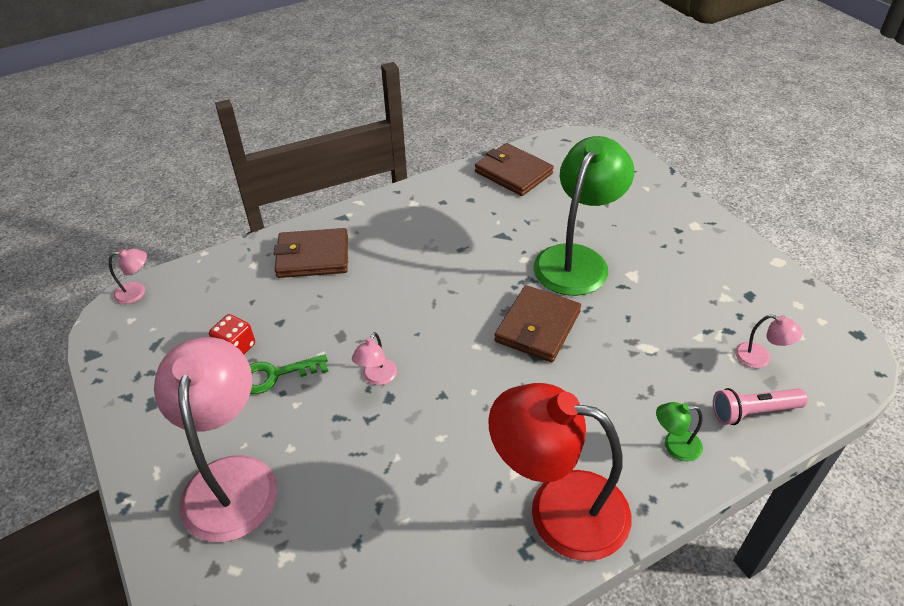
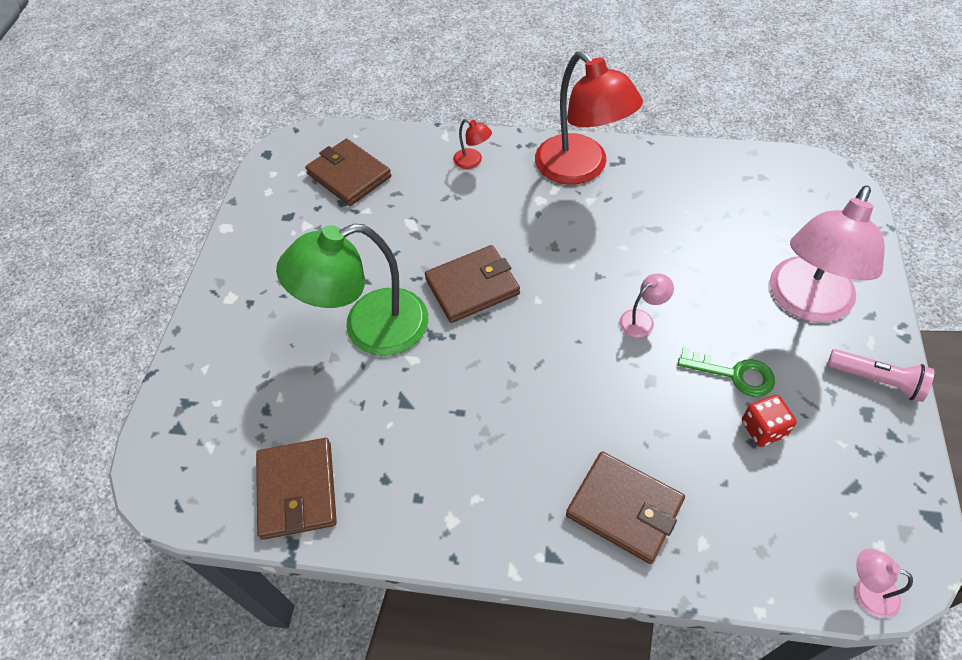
camera: 140 degrees left, 10 degrees up
green lamp [656,402,703,462] -> red lamp [453,119,492,169]
pink flashlight [713,388,808,425] -> pink flashlight moved to [827,349,934,402]
pink lamp [735,315,803,368] -> brown wallet [305,138,391,206]

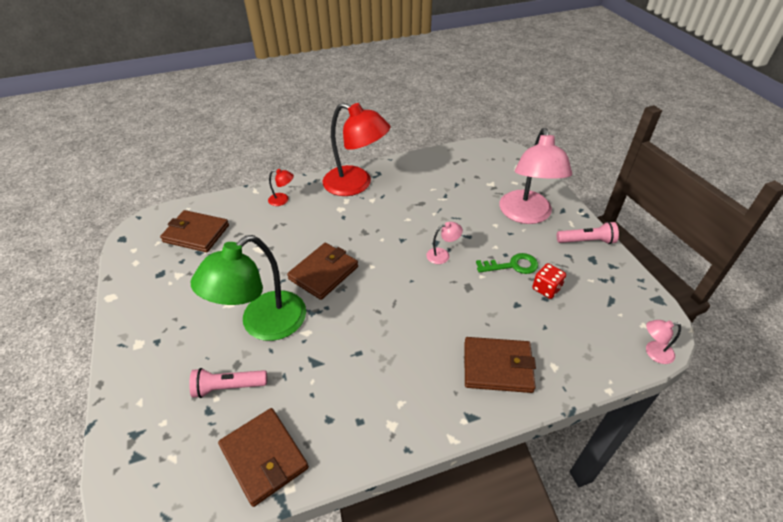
camera: 30 degrees left, 10 degrees down
pink lamp [619,274,674,338] -> pink lamp turned 45 degrees clockwise [426,222,463,264]
none -> pink flashlight [189,368,267,398]

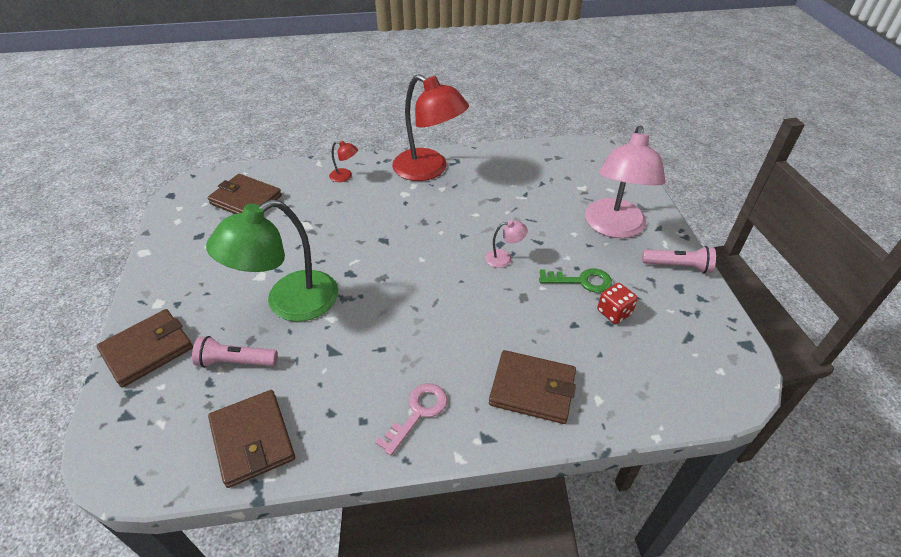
camera: 10 degrees right, 0 degrees up
brown wallet [287,243,358,300] -> brown wallet moved to [96,309,193,388]
pink lamp [646,320,681,364] -> none
none -> pink key [375,383,447,456]

